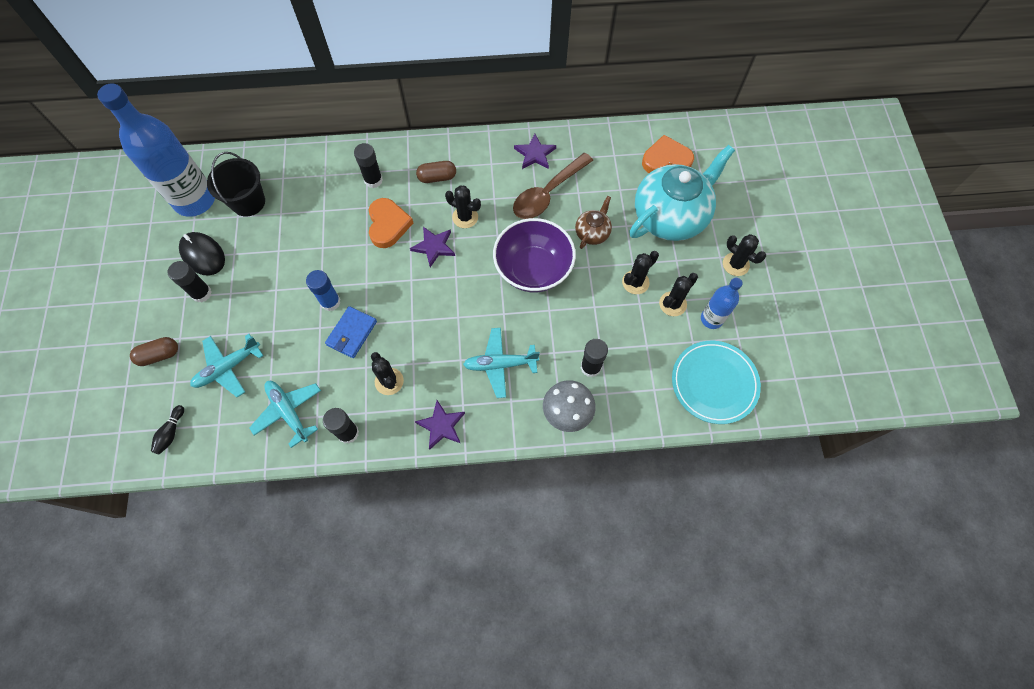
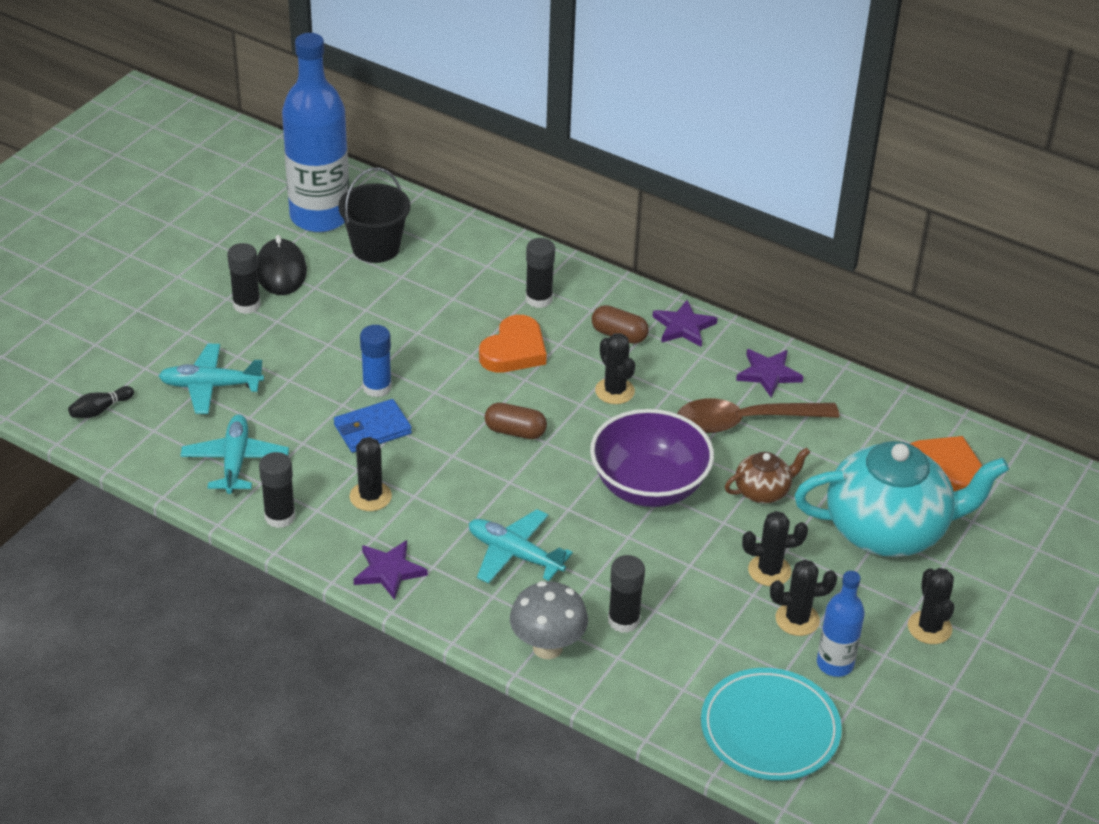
camera: 35 degrees right, 25 degrees down
brown capsule [130,337,178,366] -> brown capsule moved to [485,403,547,439]
purple star [410,227,455,267] -> purple star moved to [653,300,717,347]

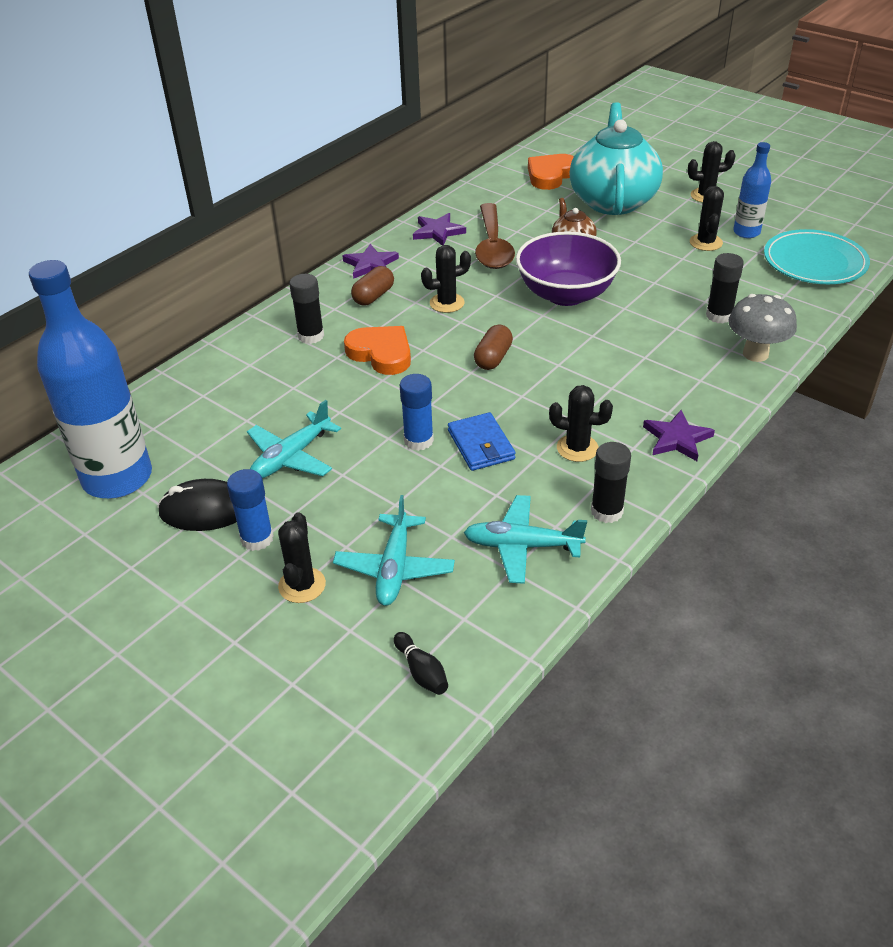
camera: 80 degrees left, 0 degrees up
black glue stick [227,243,261,314] -> blue glue stick [227,469,274,551]
black bucket [338,168,411,263] -> none
turquoise plane [469,509,573,584] -> turquoise plane moved to [247,400,341,478]
black cactus [742,511,808,586] -> black cactus moved to [278,512,326,603]

